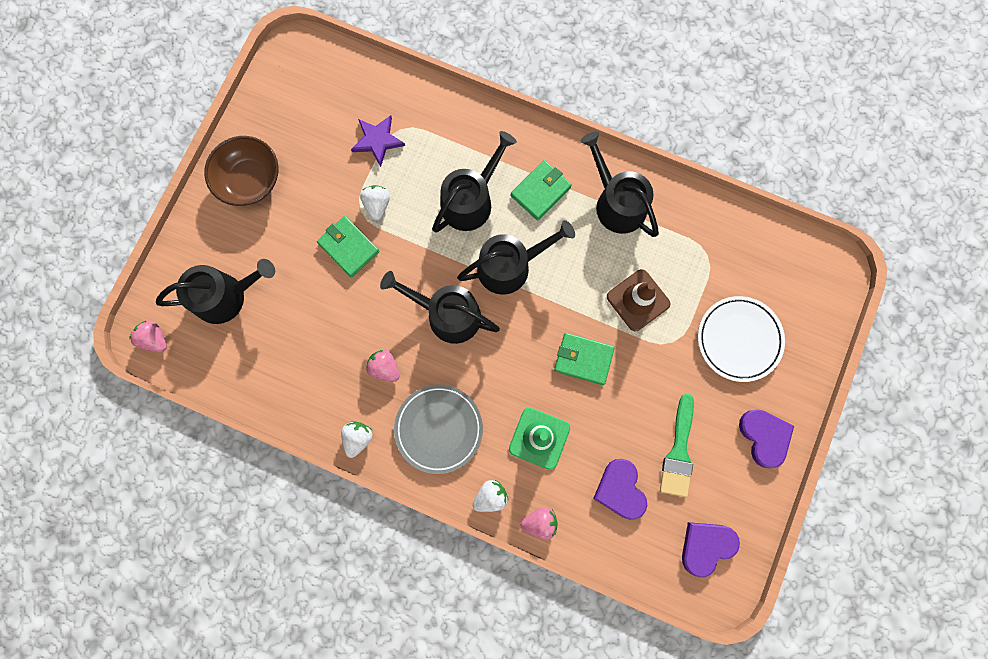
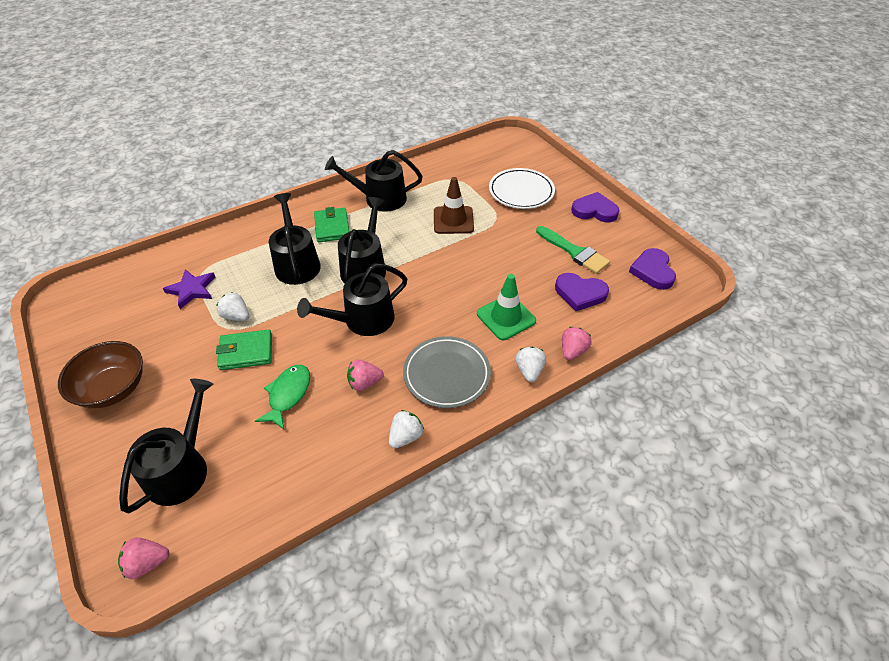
camera: 55 degrees left, 30 degrees down
white strawberry [341,422,372,458] -> white strawberry turned 75 degrees clockwise [389,410,424,448]
green wallet [554,333,615,385] -> none
none -> green fish [255,365,310,429]

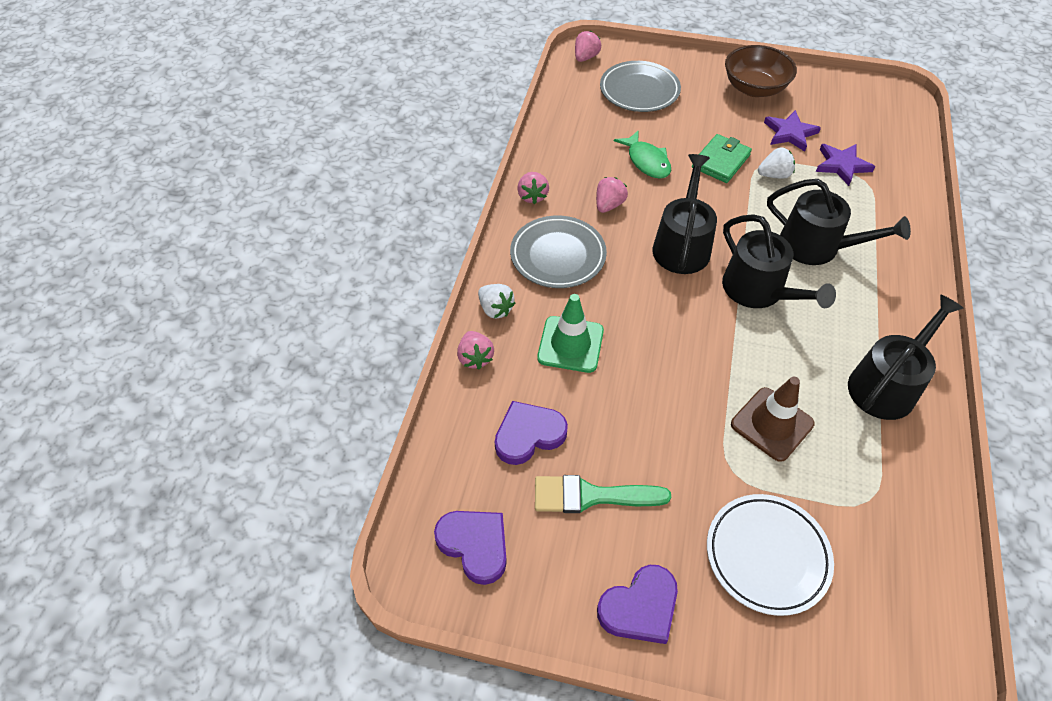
camera: 135 degrees right, 5 degrees up
black watering can [119,379,213,514] -> grey plate [600,61,681,112]
green wallet [314,207,349,242] -> none
white strawberry [389,410,424,448] -> pink strawberry [517,172,549,204]
none -> purple star [764,110,821,152]

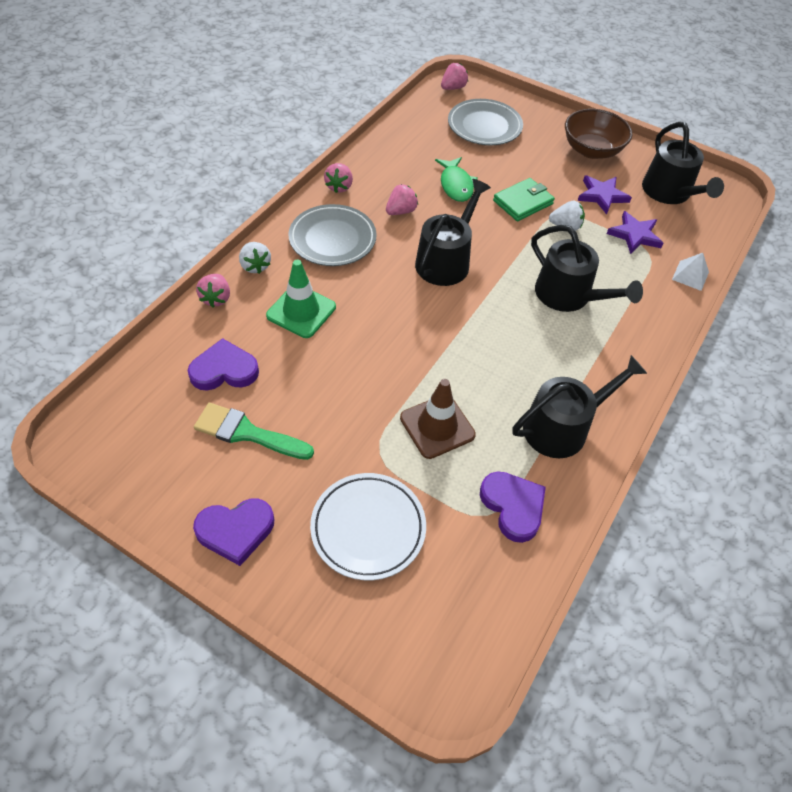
camera: 15 degrees right, 0 degrees up
purple heart [434,511,507,585] -> purple heart moved to [480,471,546,543]
black watering can [722,214,836,308] -> black watering can moved to [642,122,724,204]
none -> white pyramid [672,253,709,291]

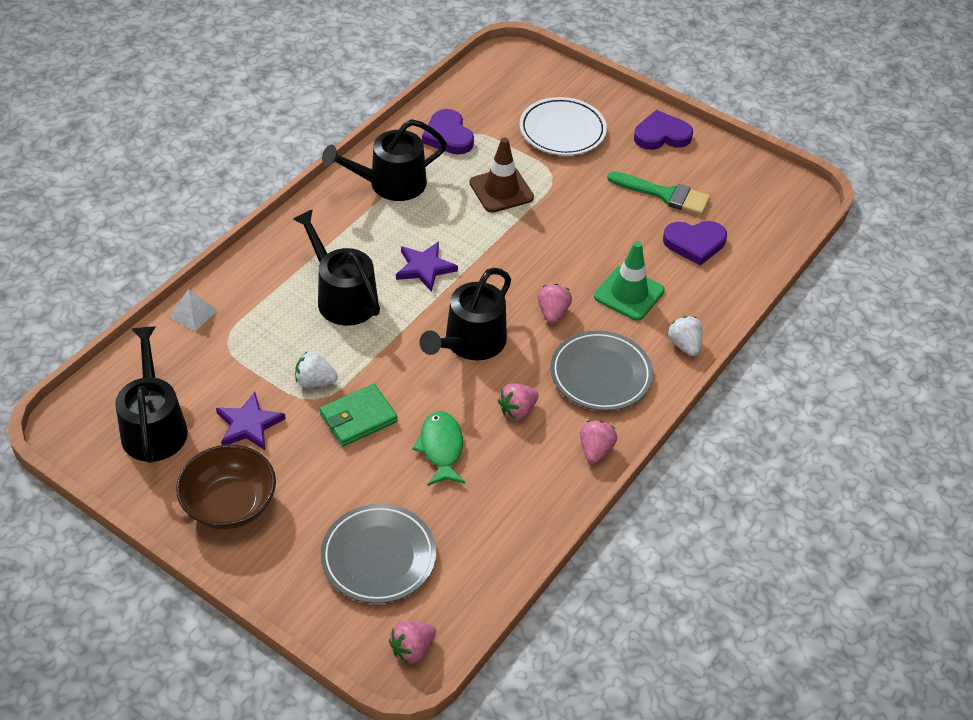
camera: 175 degrees left, 5 degrees down
pink strawberry [196,274,230,307] -> pink strawberry moved to [537,284,572,324]
purple star [607,211,663,254] -> purple star moved to [396,242,458,292]

